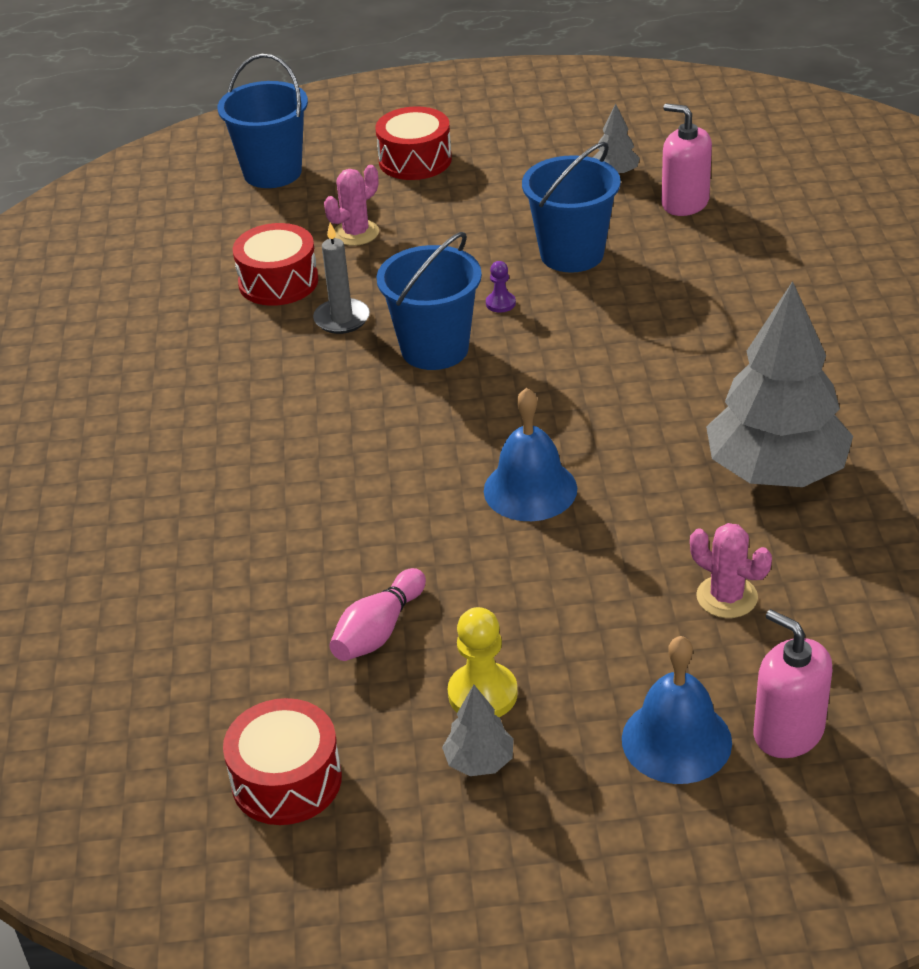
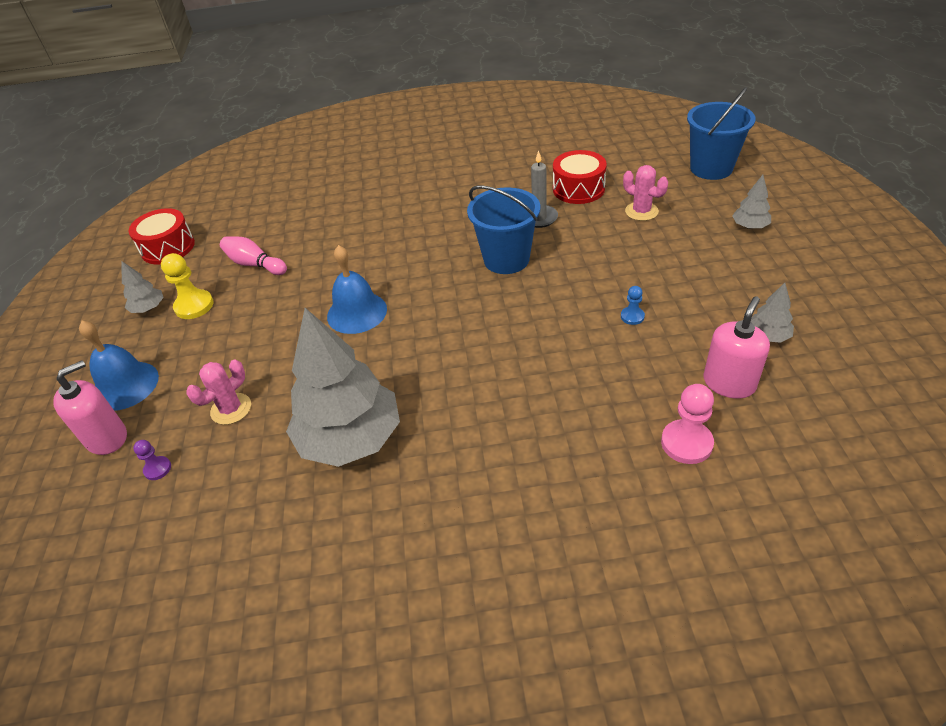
camera: 90 degrees right, 5 degrees up
red drum [376,106,452,180] -> grey tree [732,175,771,229]
purple pawn [486,261,516,313] -> purple pawn moved to [133,440,171,480]
blue bucket [522,142,621,273] -> blue pawn [621,286,645,325]
none -> pink pawn [661,384,714,464]

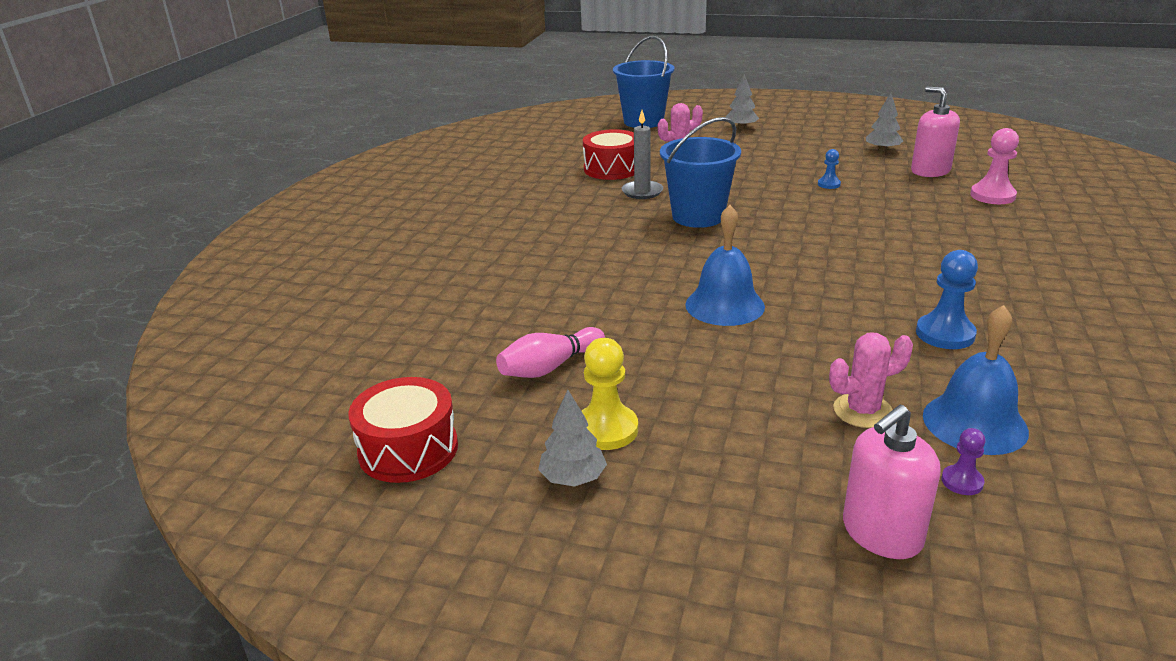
camera: 70 degrees left, 15 degrees down
pink soap dispenser [53,360,127,455] -> pink soap dispenser turned 105 degrees counterclockwise [843,405,941,559]
blue bell [79,321,159,411] -> blue bell moved to [923,305,1029,455]
pink cactus [186,360,251,425] -> pink cactus turned 75 degrees counterclockwise [829,333,913,428]
grey tree [286,308,400,467] -> blue pawn [916,250,978,349]

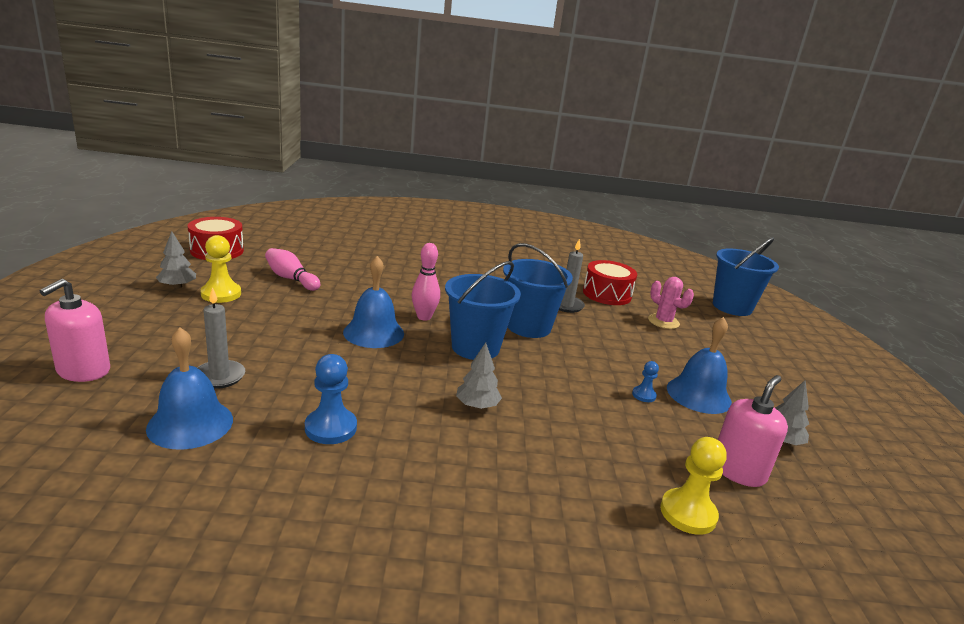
camera: 70 degrees right, 5 degrees down
grey tree [726,74,759,129] -> grey tree moved to [456,343,502,409]
pink cactus [829,333,913,428] -> grey candle [197,287,245,389]
pink soap dispenser [843,405,941,559] -> pink soap dispenser turned 105 degrees counterclockwise [39,279,110,382]
purple pawn [941,428,986,495] -> none
pink pawn [970,128,1019,204] -> yellow pawn [660,437,727,535]
none -> pink bowling pin [412,243,440,321]
none -> blue bucket [445,261,521,360]
none -> blue bell [667,317,732,414]

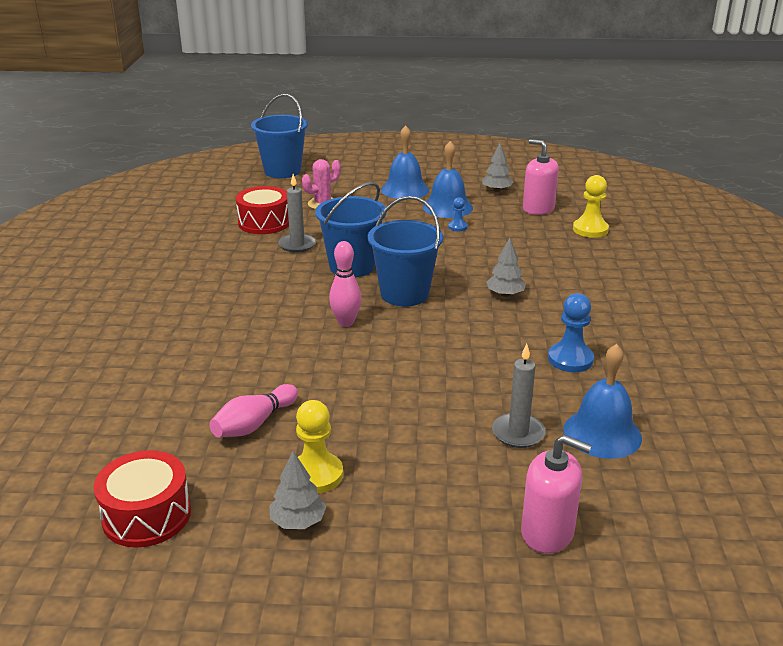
camera: 85 degrees left, 5 degrees up
blue bell [343,256,404,348] -> blue bell moved to [381,125,429,200]

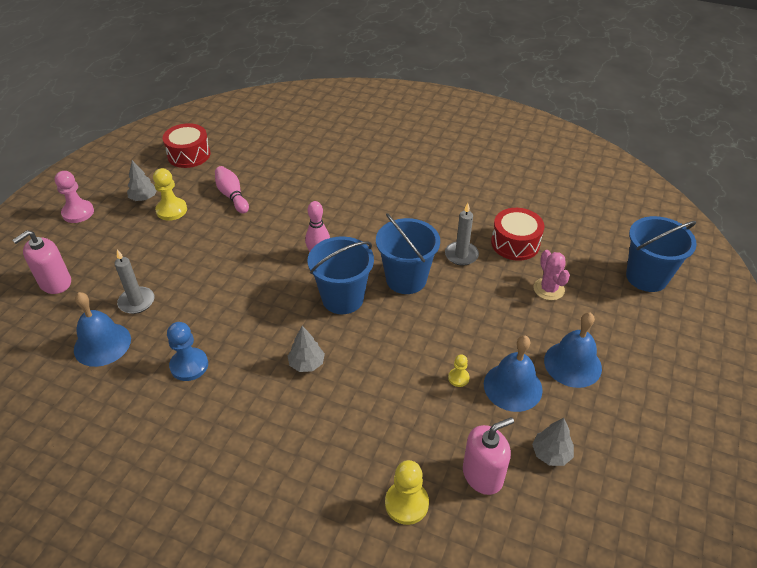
camera: 110 degrees right, 15 degrees up
blue pawn [448,197,468,231] -> yellow pawn [448,354,470,387]
none -> pink pawn [55,171,94,223]

